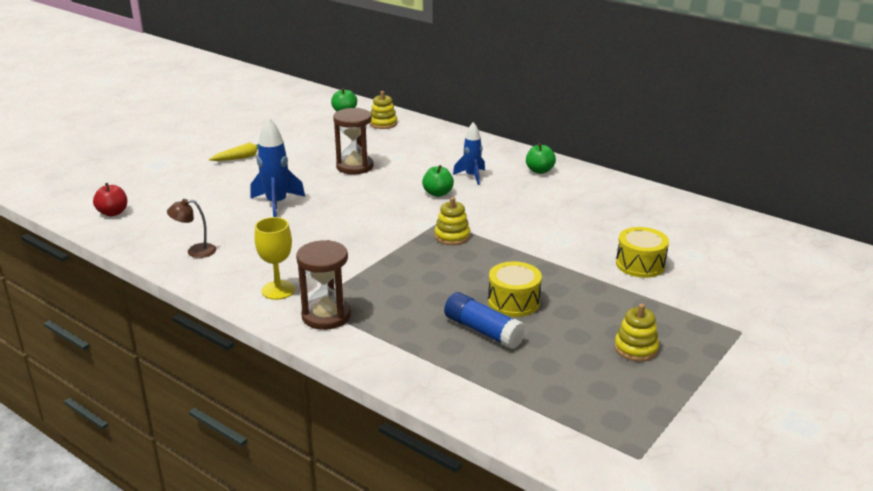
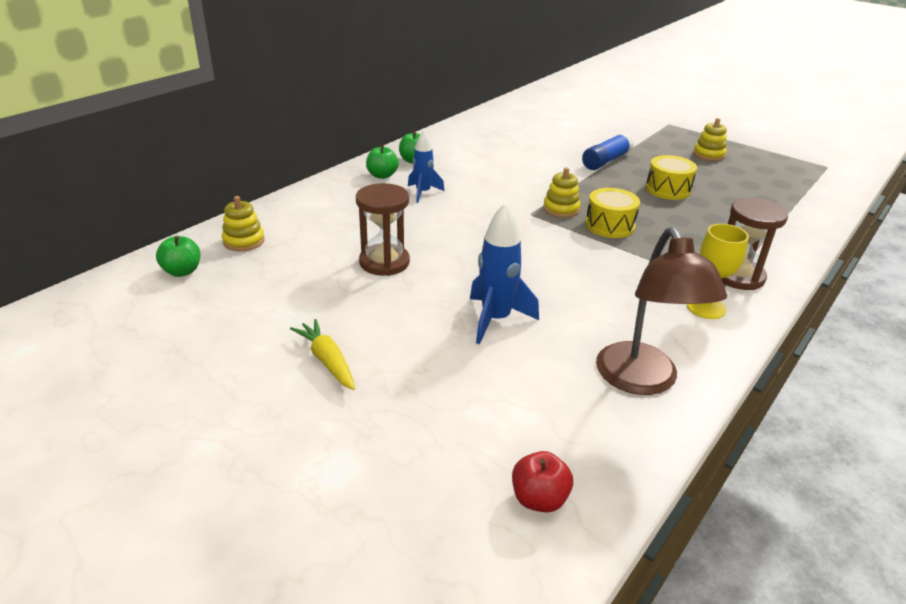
camera: 90 degrees left, 5 degrees up
brown lamp [167,199,216,258] -> brown lamp [596,227,727,395], size x2.04
green apple [422,165,454,197] -> green apple moved to [366,144,399,179]
blue glue stick [444,292,526,349] -> blue glue stick moved to [582,132,634,170]
yellow drum [616,227,669,278] -> yellow drum moved to [585,188,640,238]

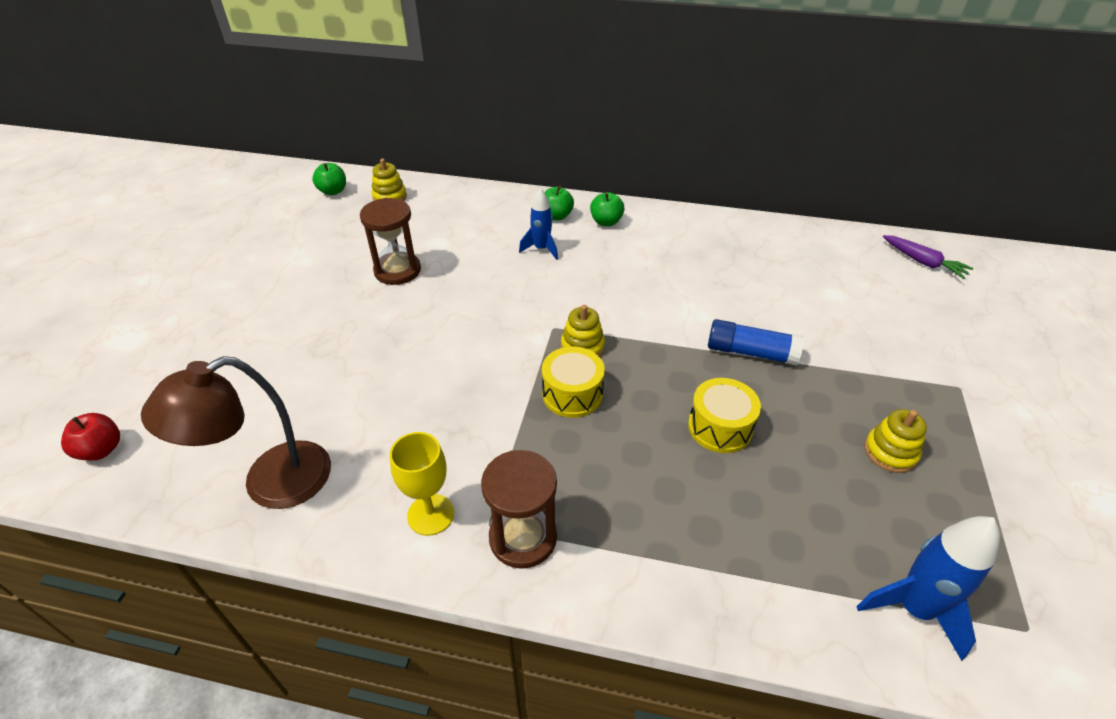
camera: 65 degrees right, 10 degrees up
yellow carrot [290,319,355,390] -> none
blue rocket [470,202,539,344] -> blue rocket moved to [856,516,1000,661]
none -> purple carrot [883,235,974,279]

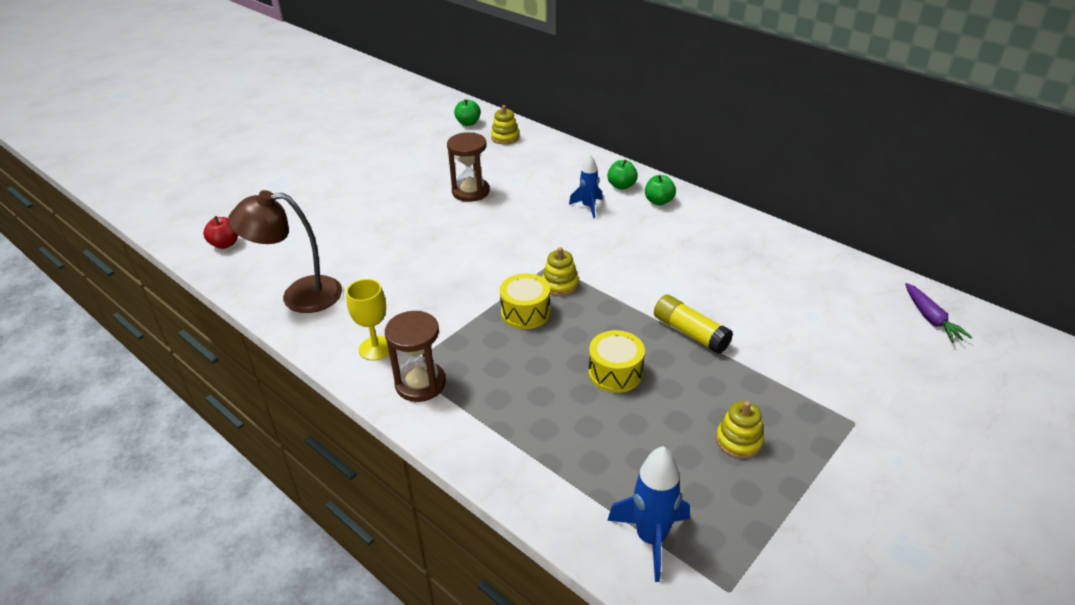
camera: 30 degrees right, 5 degrees down
blue glue stick [708,319,804,365] -> yellow glue stick [654,295,733,354]

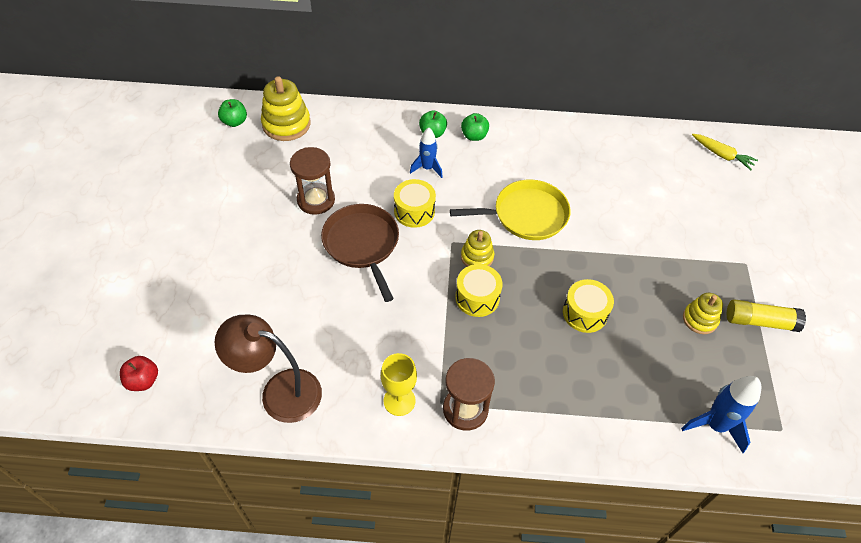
camera: 40 degrees left, 15 degrees up
brown lamp [228,190,342,313] -> brown lamp turned 60 degrees clockwise [215,314,322,423]
yellow stacking toy [491,105,520,145] -> yellow stacking toy [261,76,311,141], size x1.65
yellow glue stick [654,295,733,354] -> yellow glue stick moved to [727,299,806,332]
purple carrot [905,283,972,343] -> yellow carrot [692,134,758,170]
none -> brown pan [321,204,399,302]
none -> yellow drum [394,179,436,228]
none -> yellow pan [450,179,571,240]

